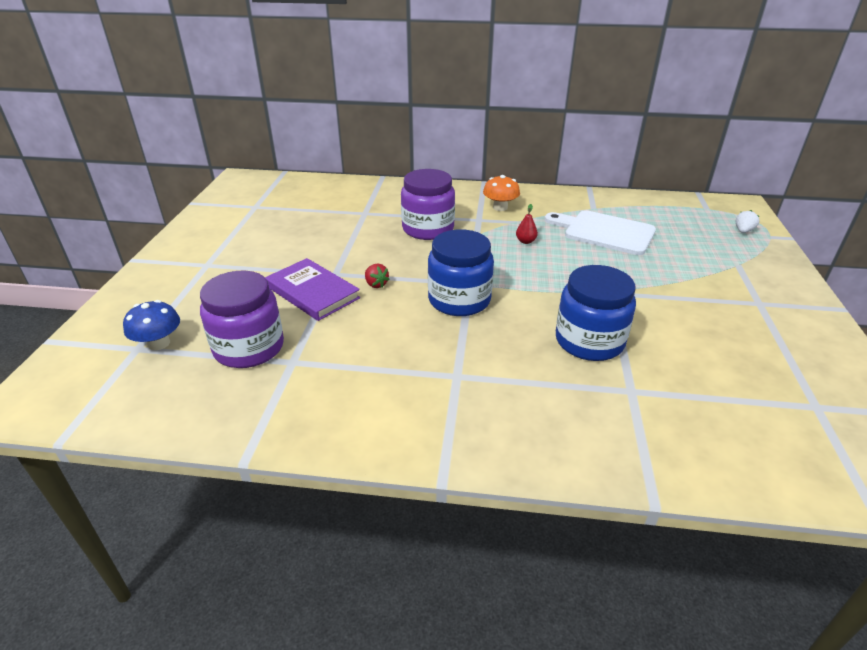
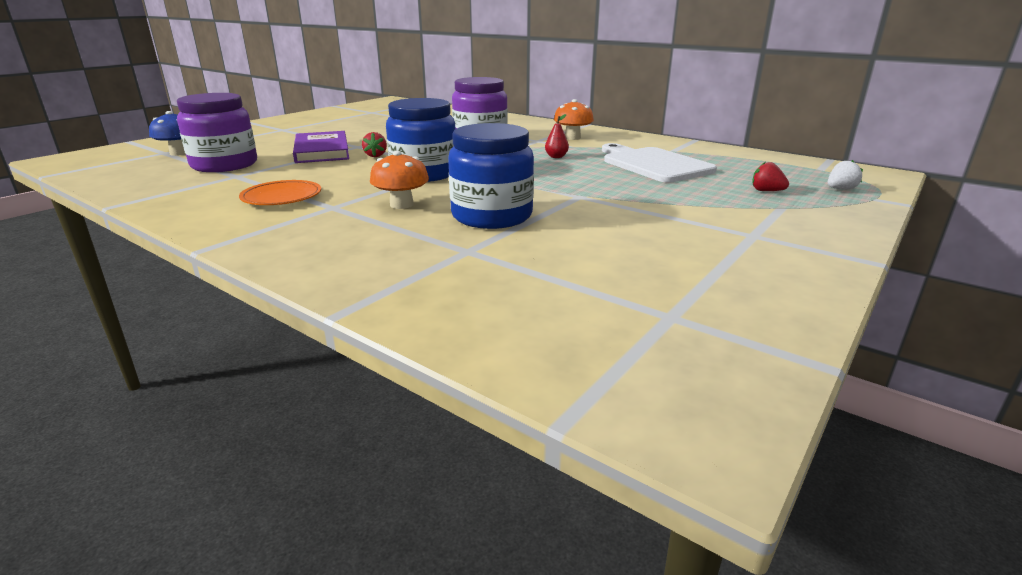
camera: 30 degrees right, 10 degrees down
none -> orange plate [239,180,321,205]
none -> orange mushroom [370,151,429,209]
none -> red strawberry [752,162,789,191]

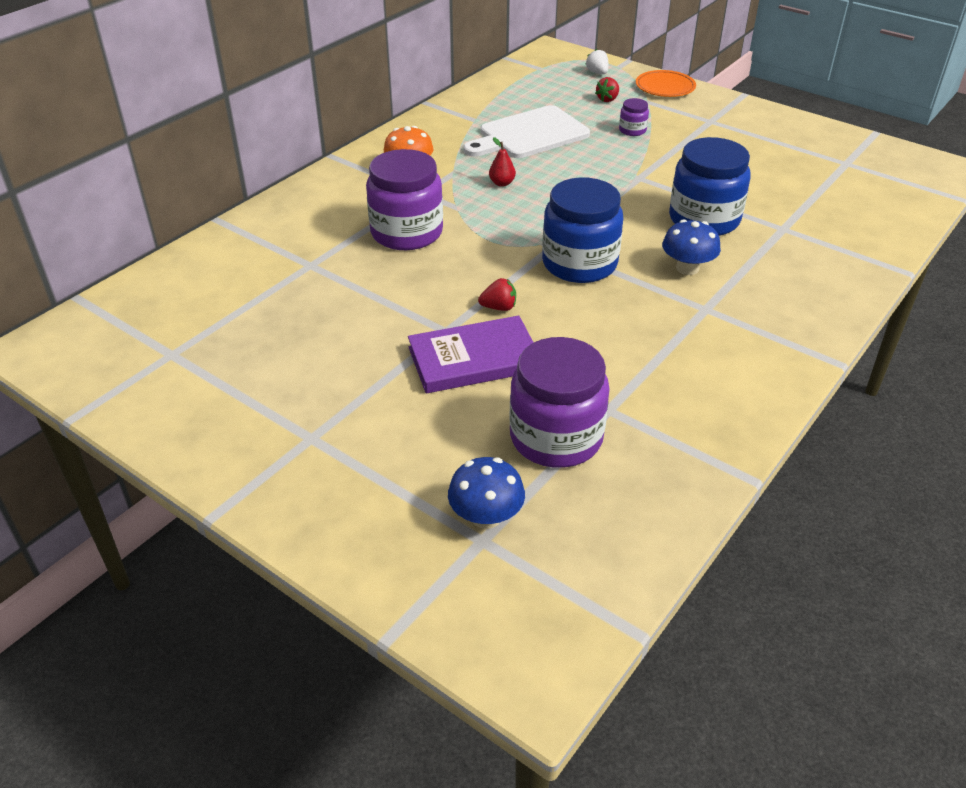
camera: 90 degrees left, 15 degrees up
orange plate [239,180,321,205] -> orange plate moved to [636,70,696,97]
orange mushroom [370,151,429,209] -> blue mushroom [662,219,721,275]
none -> purple jar [619,98,649,136]

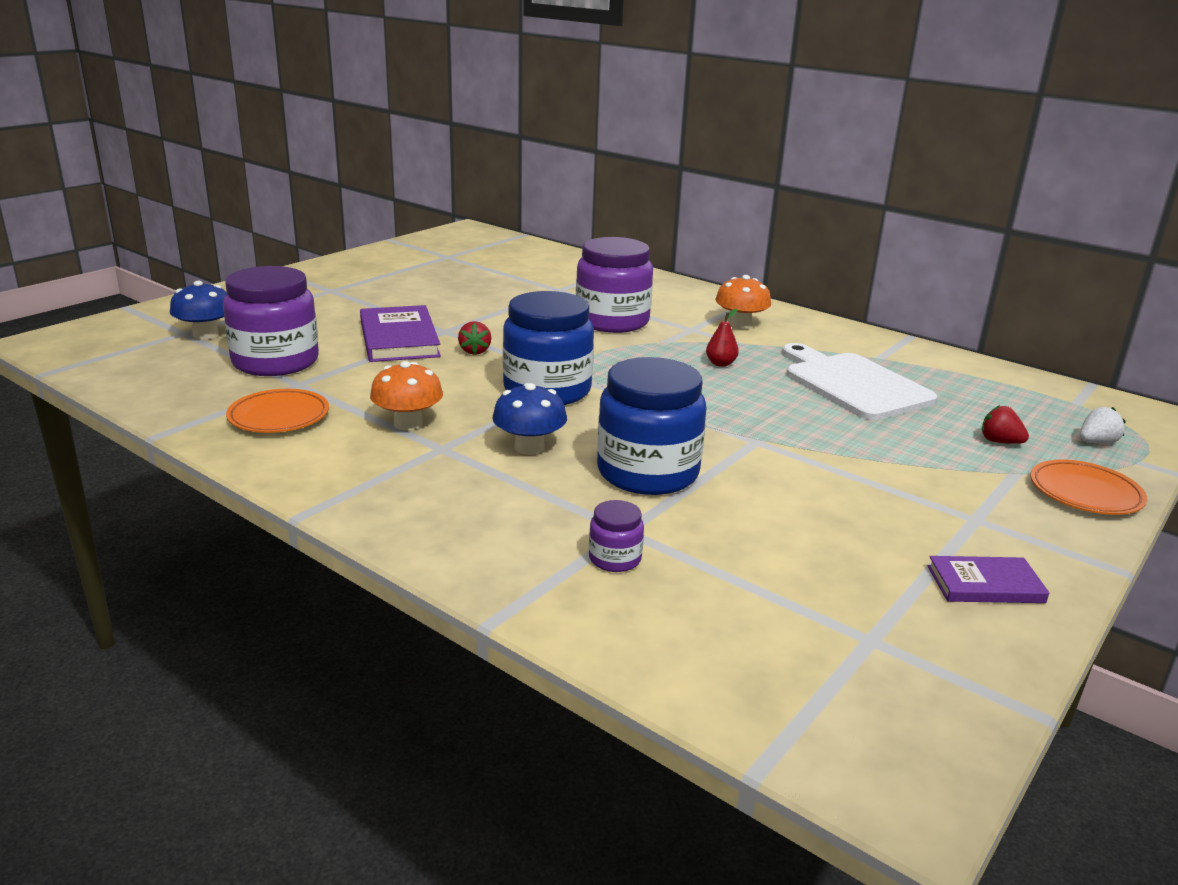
camera: 90 degrees right, 15 degrees down
purple jar [619,98,649,136] -> purple jar moved to [589,500,644,572]
none -> orange plate [226,389,329,433]
none -> orange mushroom [370,361,443,430]
none -> purple book [927,556,1049,603]

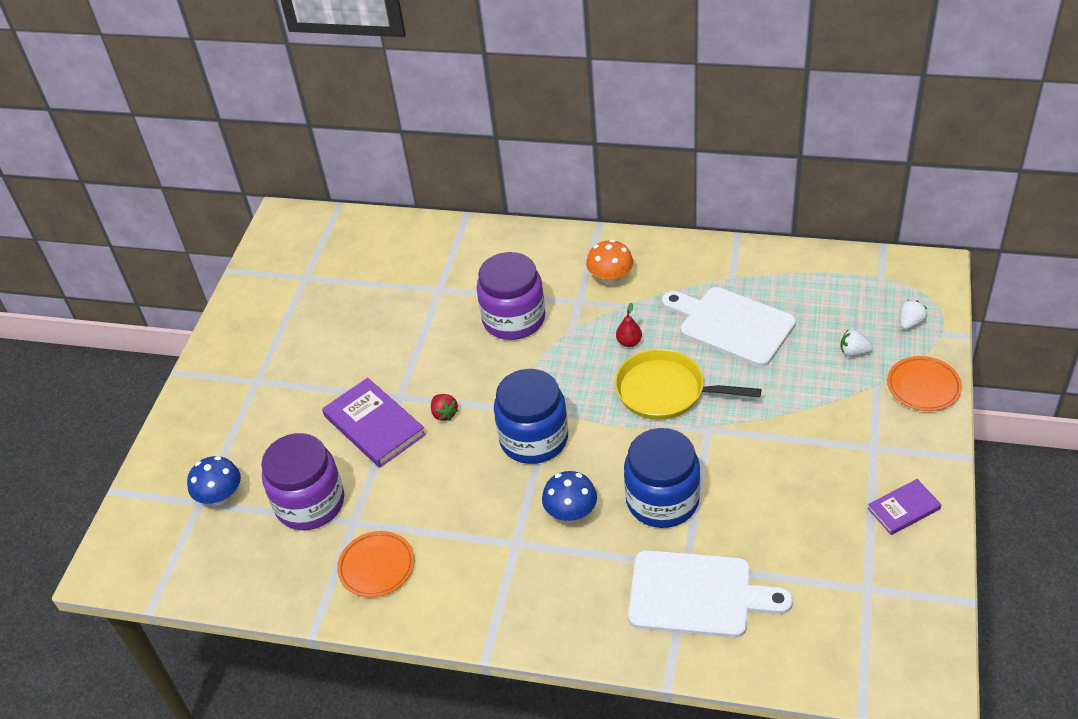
camera: 20 degrees left, 20 degrees up
orange mushroom [370,361,443,430] -> none
purple jar [589,500,644,572] -> white cutting board [628,550,793,638]
red strawberry [982,405,1029,444] -> white strawberry [840,330,873,357]
none -> yellow pan [615,349,761,420]

